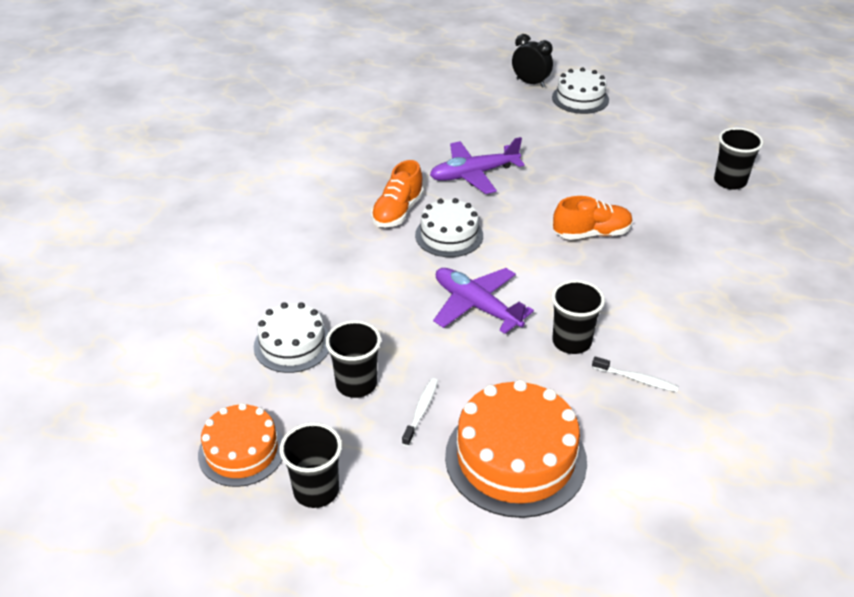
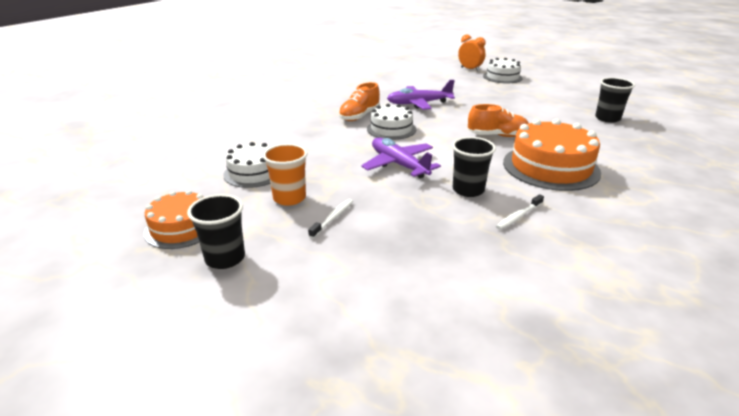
camera: 10 degrees right, 10 degrees down
black cup [325,321,381,398] -> orange cup [263,144,308,206]
orange cake [445,380,587,518] -> orange cake moved to [503,119,601,191]
black clock [512,34,553,88] -> orange clock [458,34,486,71]
white toothbrush [592,357,679,392] -> white toothbrush turned 105 degrees clockwise [496,194,544,230]

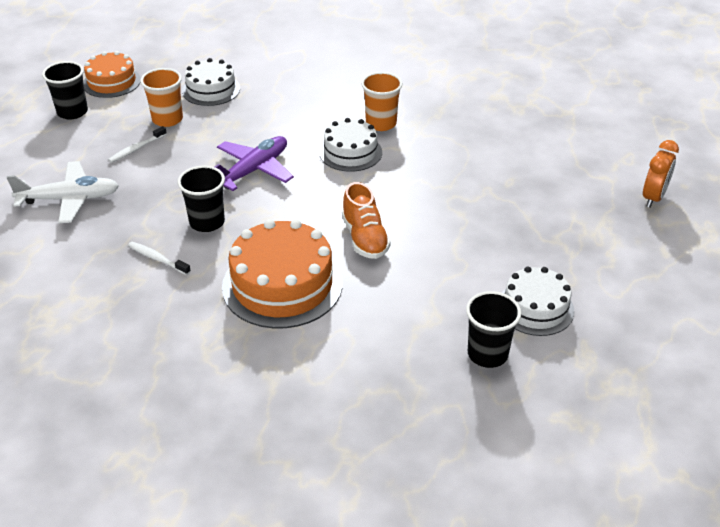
camera: 75 degrees right, 10 degrees up
white toothbrush [308,199,353,239] -> white toothbrush turned 120 degrees clockwise [108,126,167,163]
orange shoe [339,82,380,121] -> orange cup [361,72,403,131]
purple plane [387,80,455,110] -> none
white cake [483,58,523,83] -> white cake moved to [502,267,574,336]
none -> white plane [6,161,119,223]

